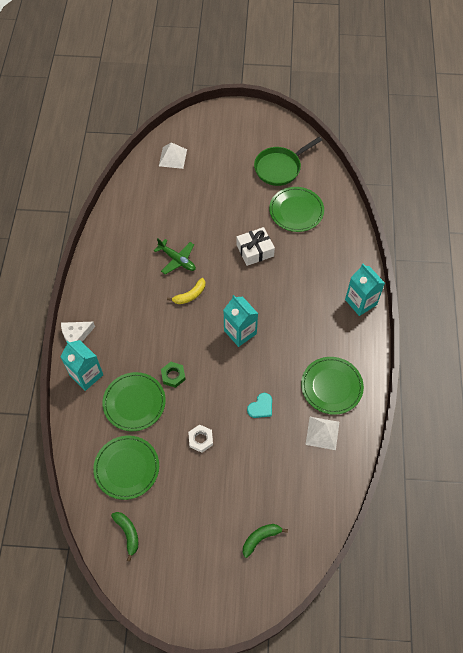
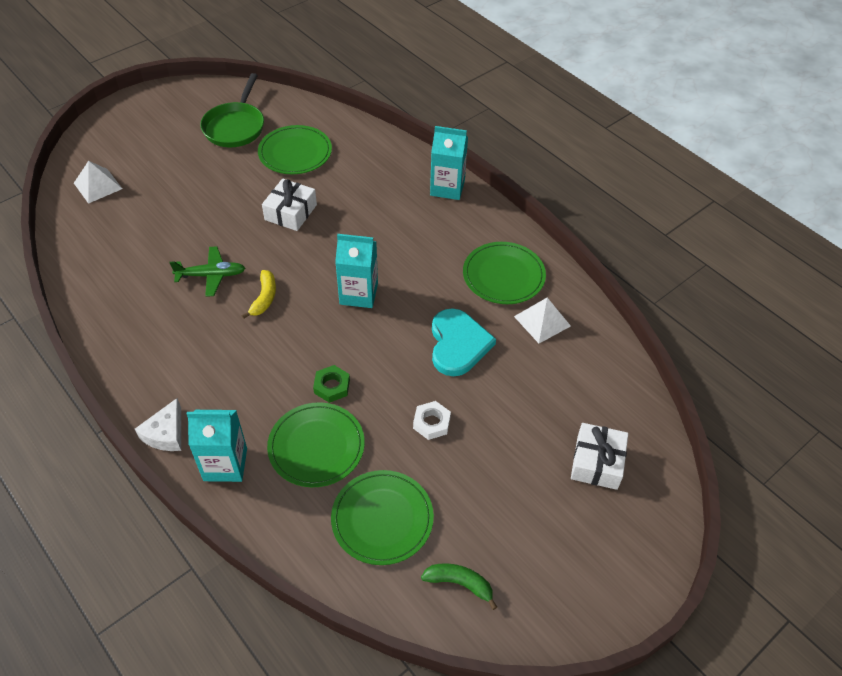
camera: 45 degrees left, 10 degrees down
green banana [243,524,288,558] -> white gift [571,423,628,490]
turquoise heart [247,393,272,418] -> turquoise heart [432,308,496,376], size x1.88

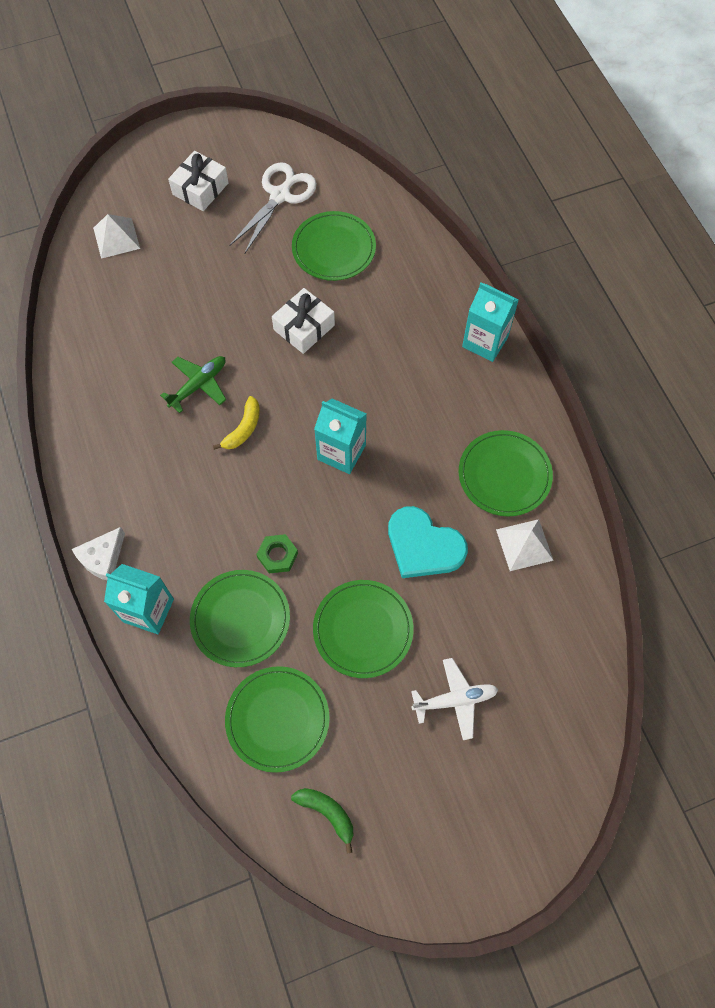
camera: 20 degrees right, 15 degrees up
green plane [169,246,245,297] -> green plane turned 60 degrees counterclockwise [160,356,226,413]
green pan [200,73,264,147] -> white scissors [230,162,317,254]
white nut [413,401,451,440] -> green plate [313,580,413,678]
turquoise heart [432,308,496,376] -> turquoise heart turned 105 degrees clockwise [388,506,468,578]
white gift [571,423,628,490] -> white gift moved to [168,151,229,211]
none -> white plane [411,658,498,740]

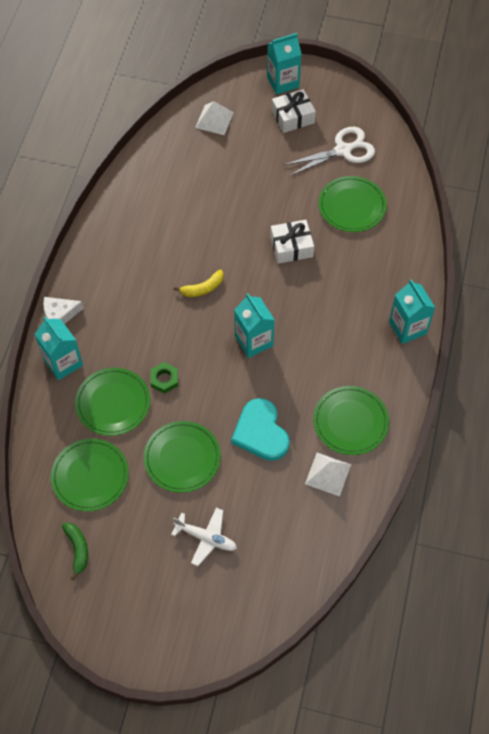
camera: 35 degrees right, 5 degrees down
green plane [160,356,226,413] -> none
none -> turquoise carton [267,33,302,94]

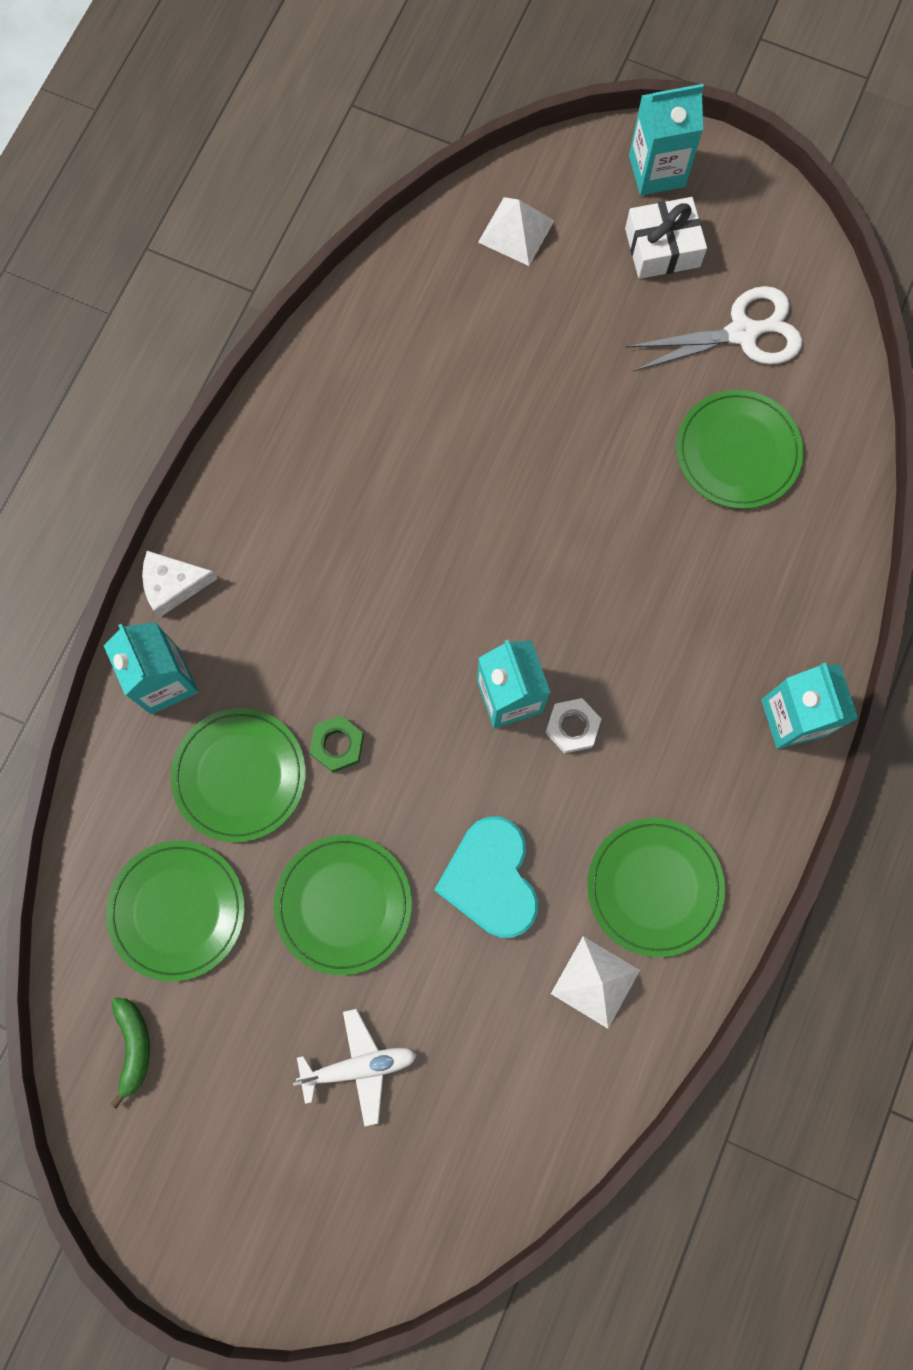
camera: 10 degrees right, 15 degrees up
white plane [171,508,237,566] -> white plane turned 45 degrees counterclockwise [293,1009,417,1127]
yellow banana [174,270,224,297] -> none
white gift [270,220,314,264] -> none
none -> white nut [545,698,601,753]

